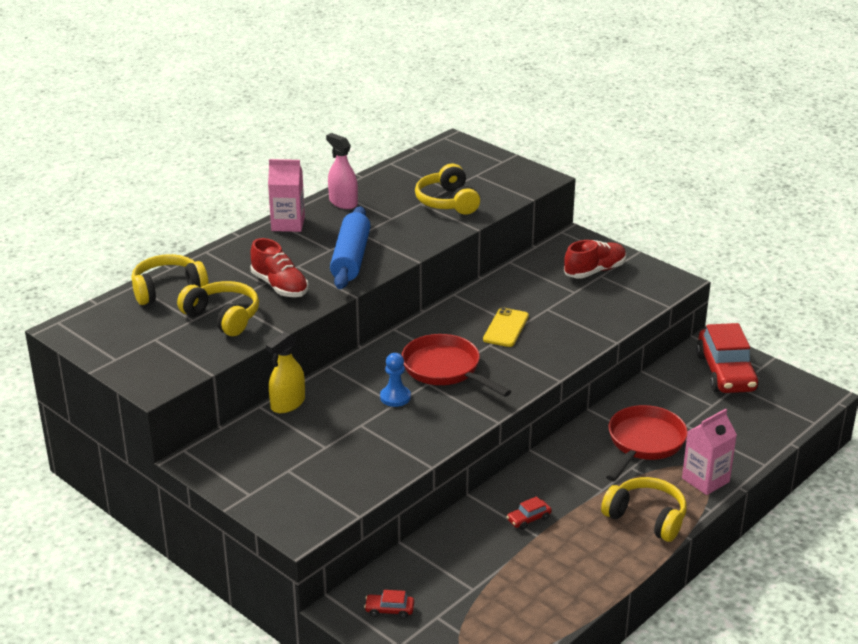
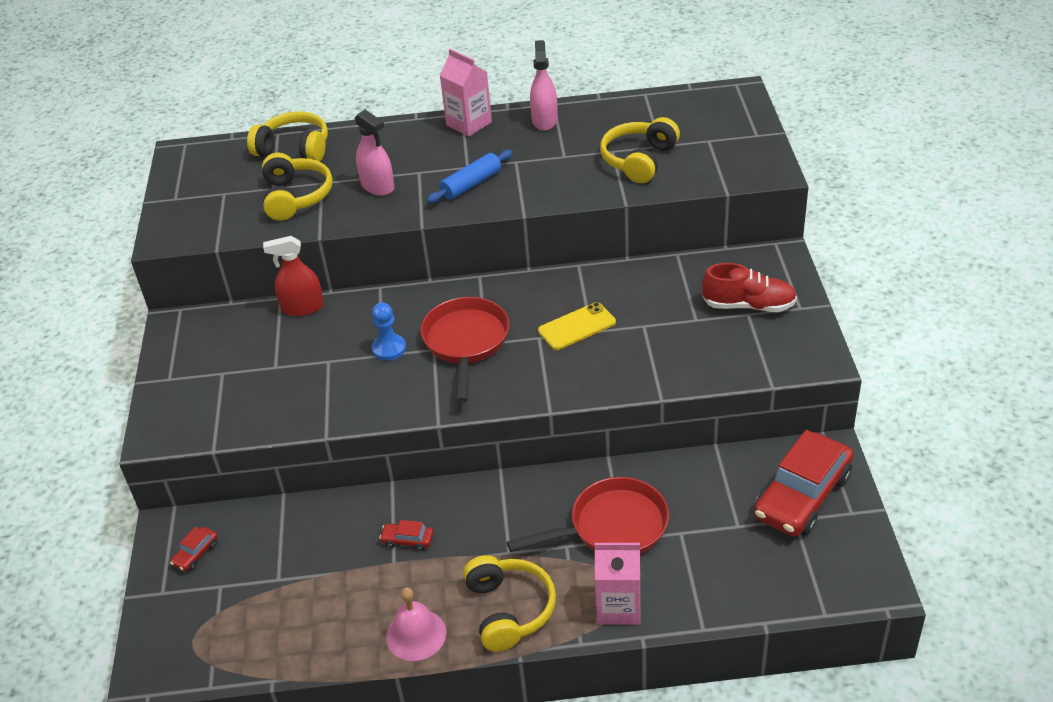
camera: 45 degrees right, 10 degrees up
red shoe [250,238,308,297] -> pink spray bottle [355,110,394,196]
yellow spray bottle [266,332,305,413] -> red spray bottle [263,236,324,316]
blue rolling pin [330,206,371,289] -> blue rolling pin [427,150,513,203], size x0.65
red car [364,590,414,619] -> red car turned 105 degrees counterclockwise [170,527,218,571]
none -> pink bell [386,587,446,661]

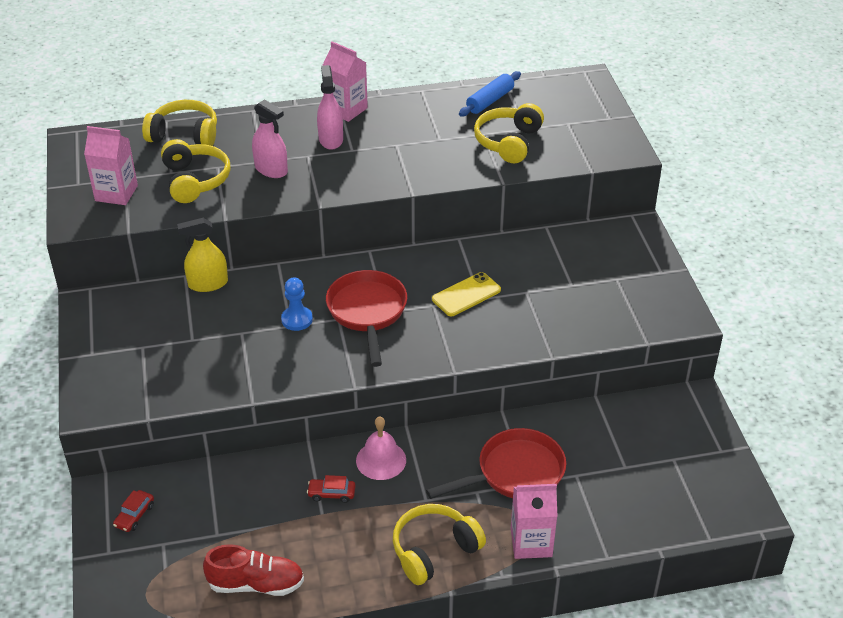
camera: 10 degrees left, 0 degrees up
red spray bottle [263,236,324,316] -> yellow spray bottle [177,218,228,292]
pink bell [386,587,446,661] -> pink bell moved to [356,417,406,480]
blue rolling pin [427,150,513,203] -> blue rolling pin moved to [459,71,521,116]
yellow headphones [463,555,556,652] -> yellow headphones turned 105 degrees counterclockwise [393,504,486,585]
pink spray bottle [530,40,558,131] -> pink spray bottle moved to [317,65,343,150]
red shoe [702,263,797,312] -> red shoe moved to [203,544,304,596]
red car [754,430,854,537] -> none
none -> pink carton [84,126,138,205]

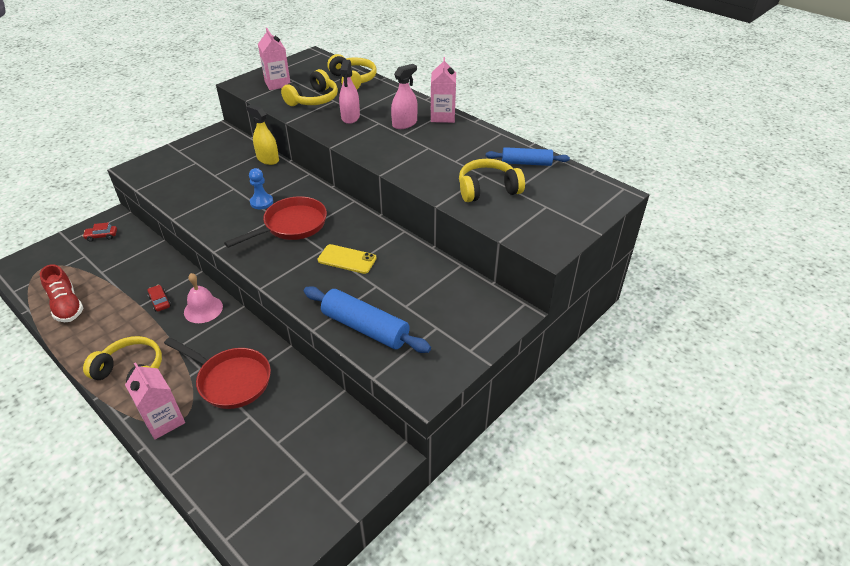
camera: 55 degrees right, 0 degrees up
none -> blue rolling pin [304,287,431,353]

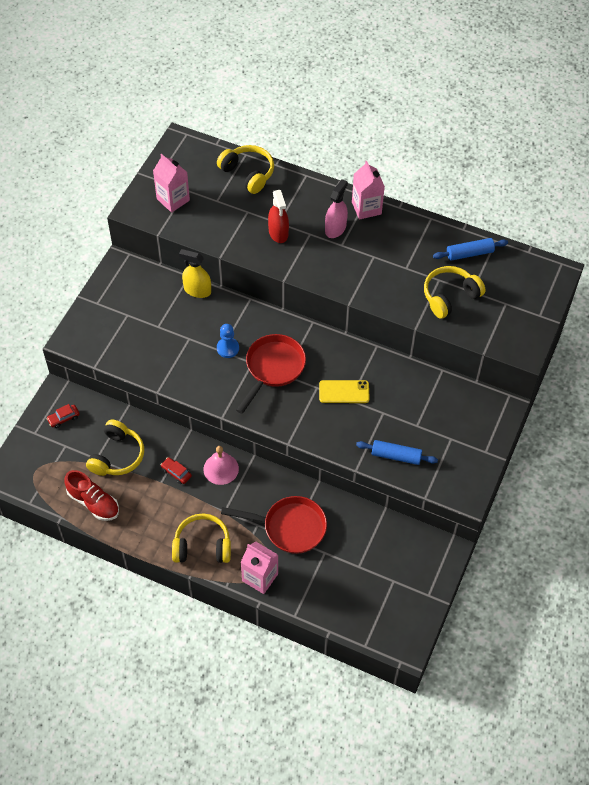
camera: 20 degrees left, 15 degrees up
yellow headphones [281,69,338,106] -> yellow headphones moved to [86,420,144,476]
blue rolling pin [304,287,431,353] -> blue rolling pin [356,440,438,465], size x0.65
pink spray bottle [339,60,360,124] -> red spray bottle [268,190,289,243]

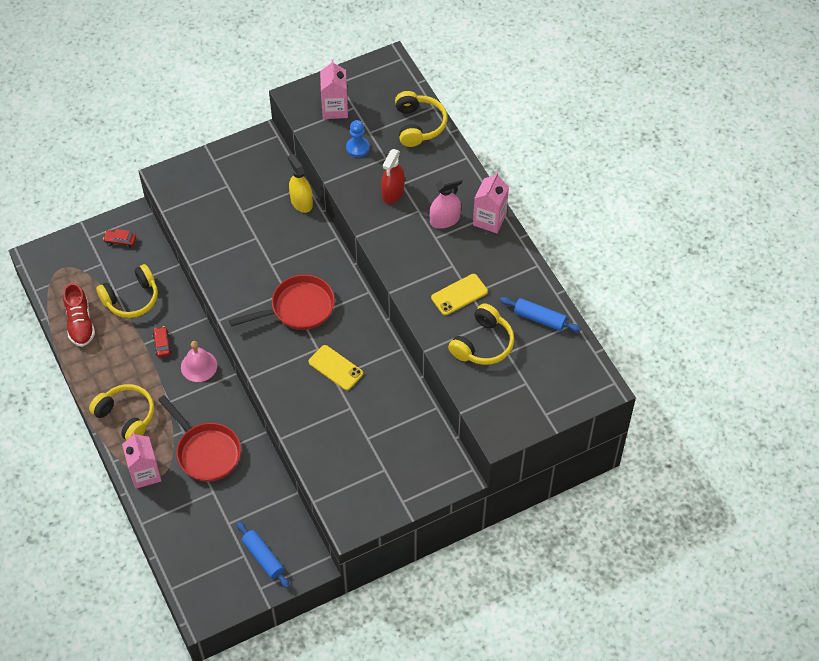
camera: 40 degrees right, 0 degrees up
blue pawn [217,324,239,358] -> blue pawn moved to [346,120,369,157]
blue rolling pin [356,440,438,465] -> blue rolling pin moved to [236,521,290,588]
yellow headphones [424,266,485,319] -> yellow headphones turned 120 degrees clockwise [448,303,514,365]
none -> yellow phone [431,274,488,315]

